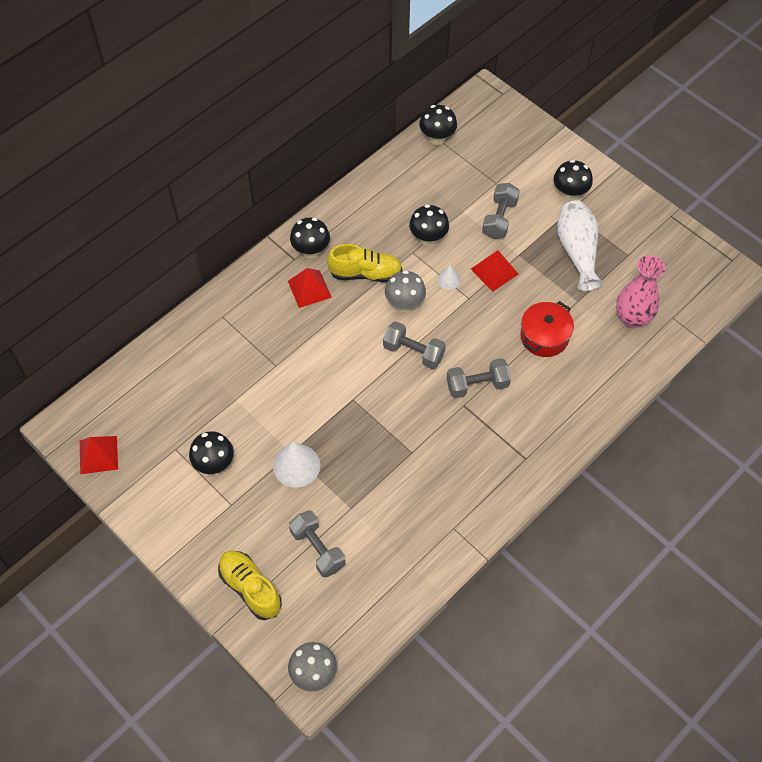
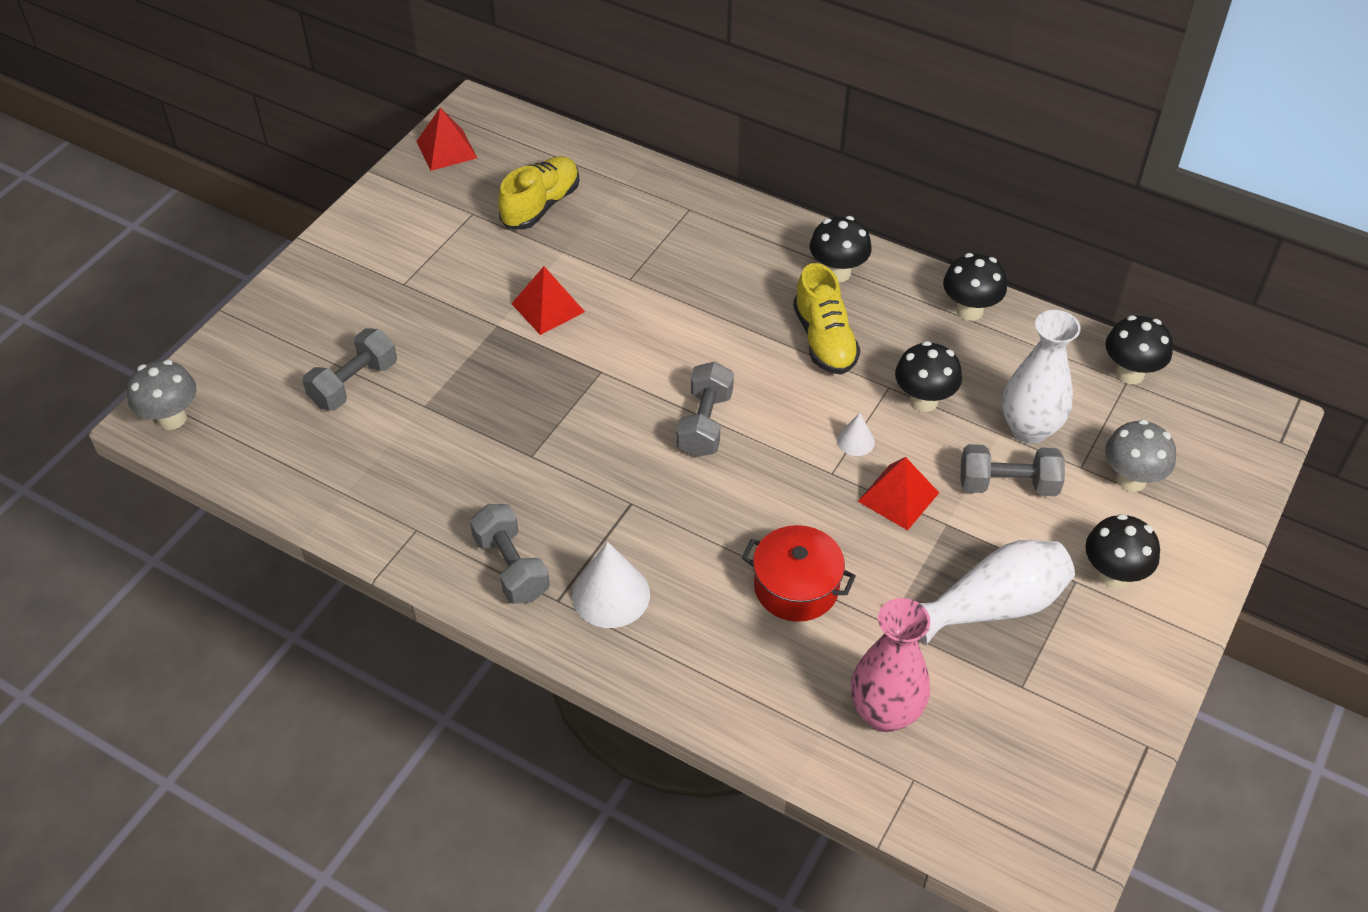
camera: 75 degrees right, 10 degrees down
black mushroom [189,431,234,474] -> black mushroom moved to [943,253,1007,321]
yellow shoe [218,551,282,620] -> yellow shoe moved to [498,156,579,230]
white cone [273,442,320,488] -> white cone moved to [572,542,650,628]
red pyramid [288,268,332,308] -> red pyramid moved to [511,266,585,335]
grey mushroom [385,270,426,312] -> grey mushroom moved to [1105,419,1176,492]
grey dumbbell [447,358,511,398] -> grey dumbbell moved to [470,504,550,604]
none -> white vase [1002,310,1081,444]

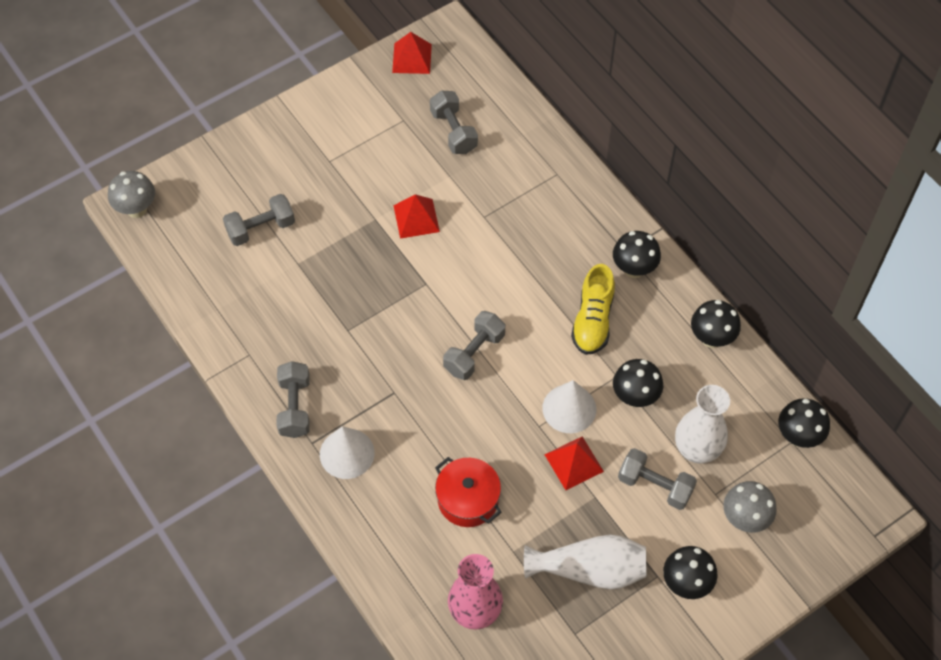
camera: 25 degrees right, 10 degrees up
yellow shoe [498,156,579,230] -> grey dumbbell [430,91,478,154]
white cone [837,413,875,456] -> white cone [542,380,596,433], size x1.91

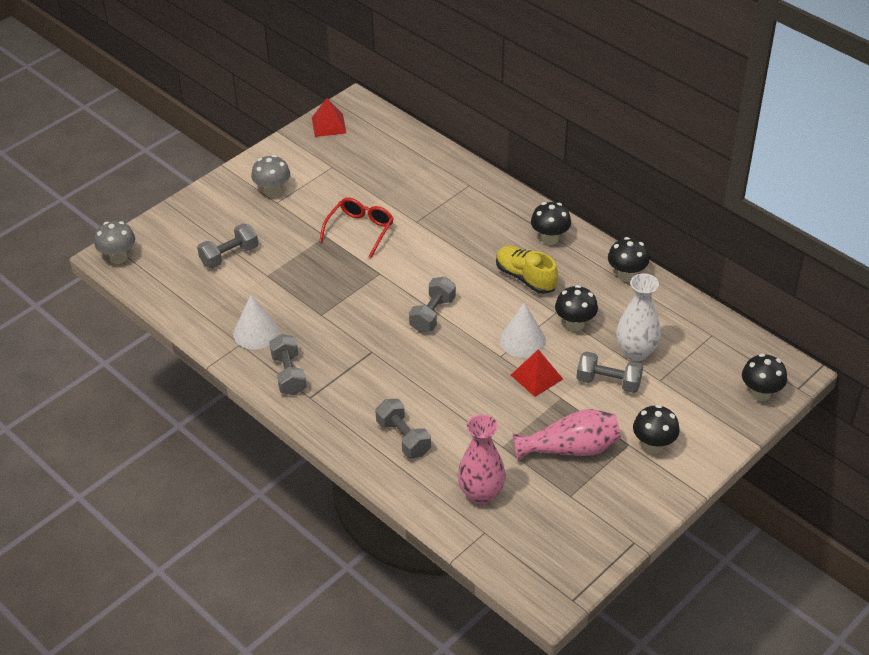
camera: 10 degrees left, 15 degrees down
white cone [320,426,375,479] -> white cone moved to [233,295,279,349]
red pyramid [394,194,440,239] -> red glasses [319,198,394,258]
grey dumbbell [430,91,478,154] -> grey dumbbell moved to [376,399,431,458]
red pot [435,457,502,527] -> none
white vase [524,534,646,589] -> pink vase [512,409,620,461]
yellow shoe [571,264,615,355] -> yellow shoe turned 135 degrees clockwise [496,246,558,294]
grey mushroom [723,481,777,533] -> grey mushroom moved to [251,155,290,198]
black mushroom [778,398,830,448] -> black mushroom moved to [742,354,787,401]

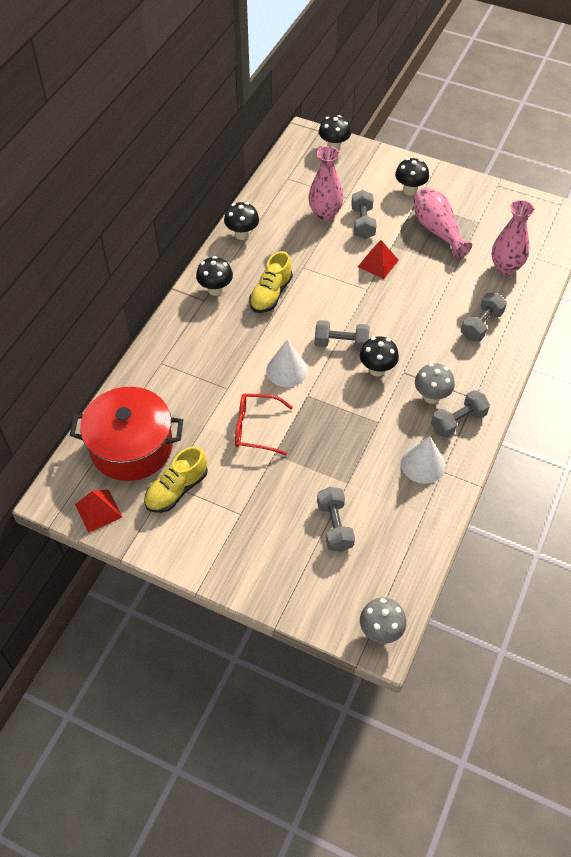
camera: 110 degrees left, 10 degrees up
grey dumbbell [197,223,258,268] -> grey dumbbell turned 45 degrees clockwise [317,487,355,552]
grey mushroom [251,155,290,198] -> grey mushroom moved to [415,363,455,404]
white cone [500,303,546,358] -> white cone moved to [266,340,308,387]
black mushroom [555,285,598,331] -> black mushroom moved to [360,336,399,376]
white vase [616,273,661,361] -> pink vase [308,146,343,221]
none -> red pot [70,387,183,481]
none -> yellow shoe [144,446,208,513]

